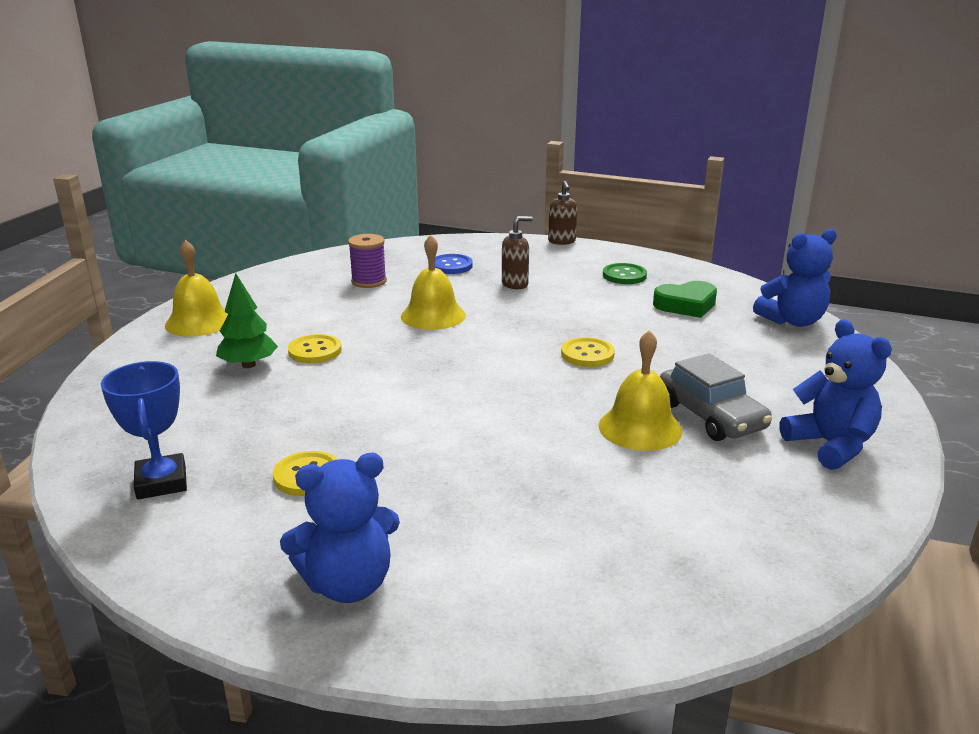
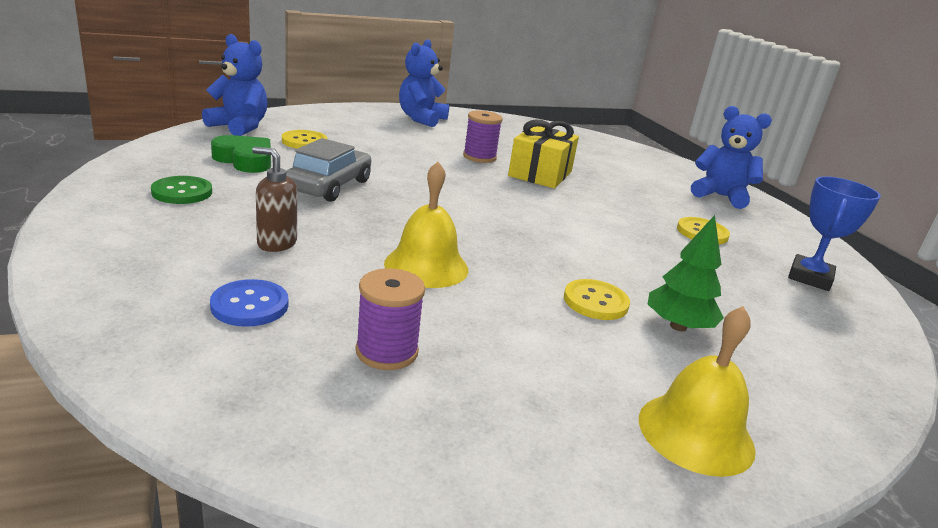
camera: 135 degrees left, 0 degrees up
brown soap dispenser [548,181,577,245] -> none
yellow button [561,337,615,367] -> yellow button moved to [282,130,327,149]
yellow bell [599,330,682,451] -> purple spool [463,110,503,163]
grey car [660,353,772,441] -> grey car moved to [286,138,371,202]
none -> yellow gift [508,119,579,188]

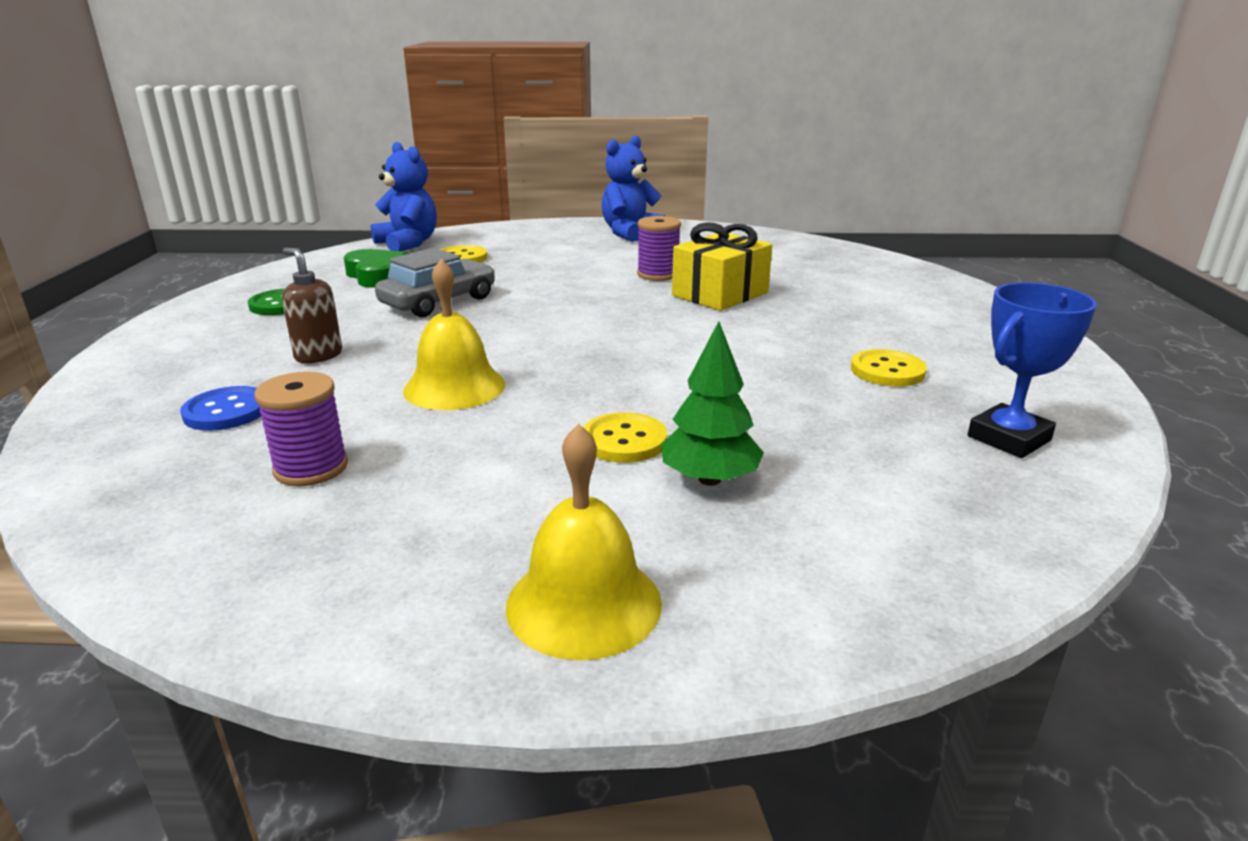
camera: 25 degrees right, 0 degrees up
blue teddy bear [691,106,772,209] -> none

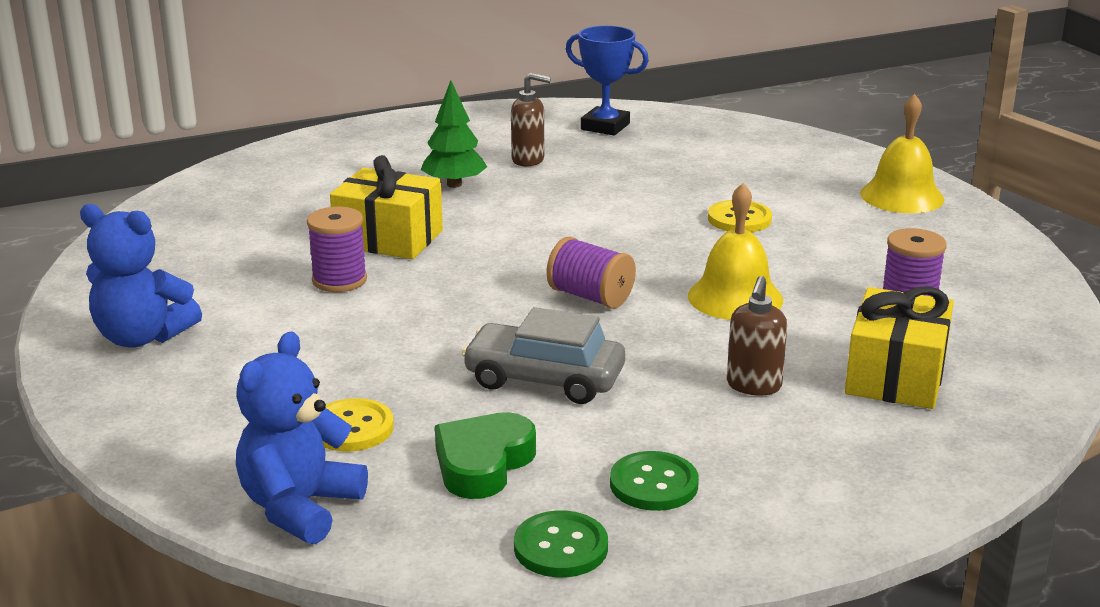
camera: 115 degrees left, 0 degrees up
blue button [180,386,261,431] -> yellow gift [845,286,954,409]
green tree [661,321,764,486] -> green tree moved to [421,80,487,188]
yellow button [851,349,927,387] -> brown soap dispenser [511,73,551,166]
none -> green button [514,510,608,577]
none -> purple spool [546,237,636,309]

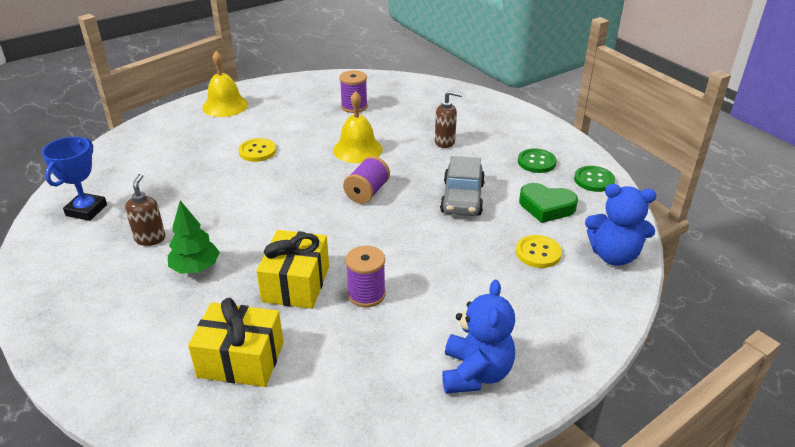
camera: 100 degrees left, 10 degrees up
yellow gift [845,286,954,409] -> yellow gift moved to [188,298,284,387]

